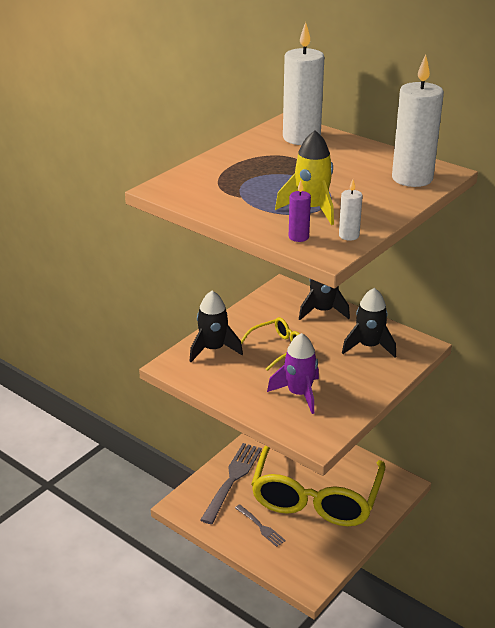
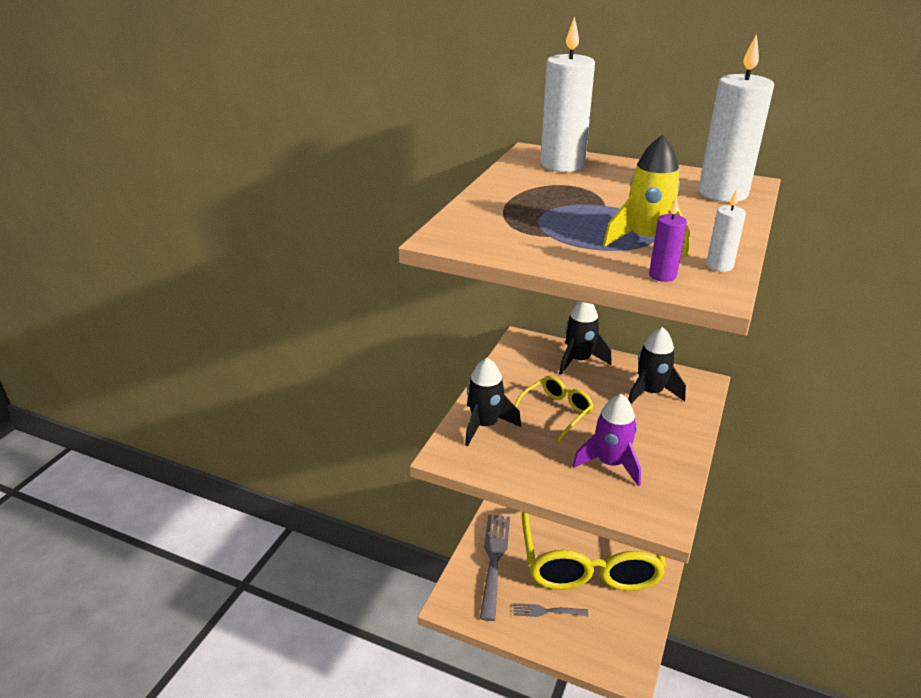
camera: 15 degrees left, 0 degrees up
grey fork [235,504,286,547] -> grey fork turned 150 degrees clockwise [513,603,588,617]

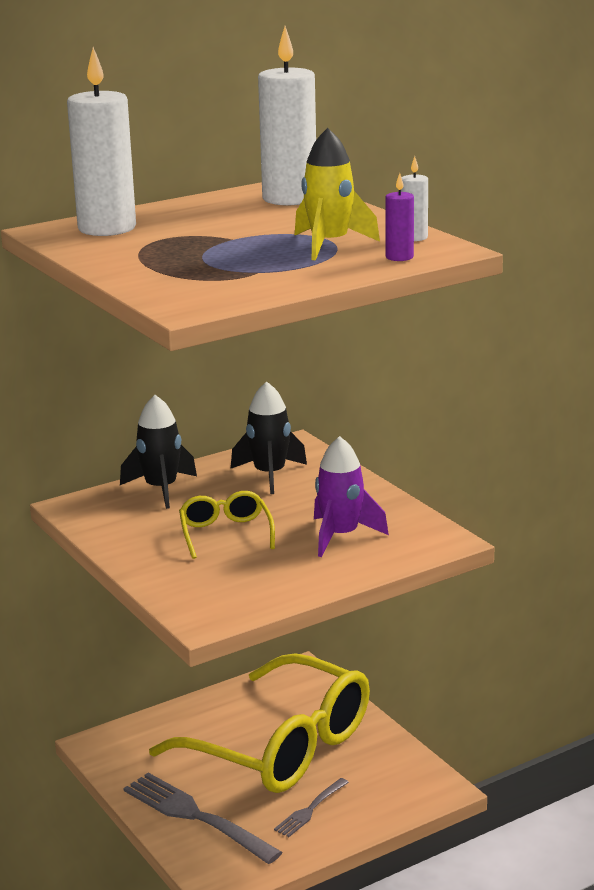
camera: 55 degrees left, 10 degrees down
black rocket [465,358,521,446] -> none

